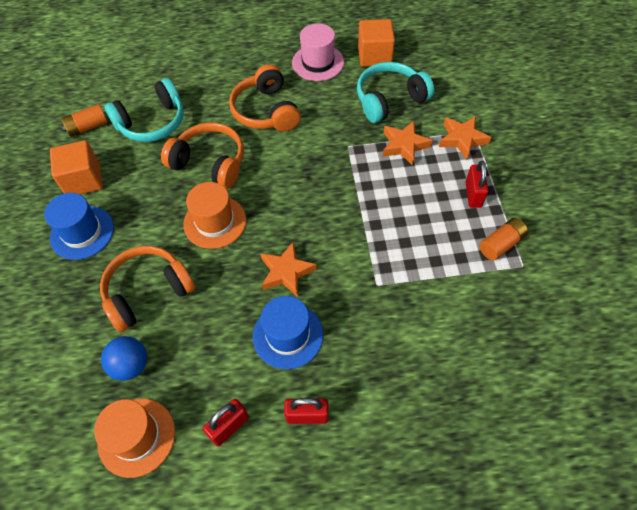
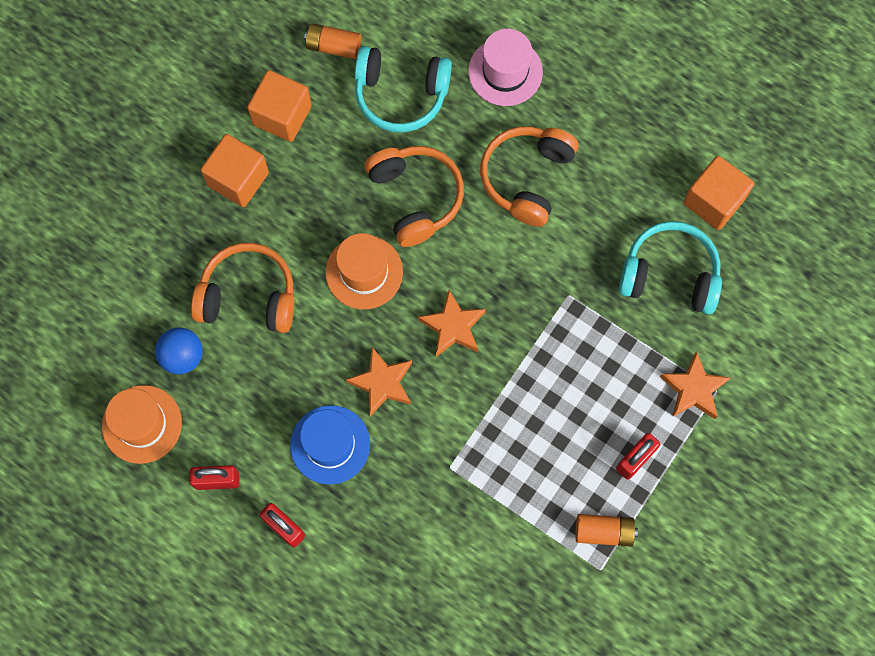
camera: 40 degrees right, 15 degrees up
blue hat [44,193,114,260] -> orange cube [201,134,269,207]
pink hat [292,23,344,81] -> pink hat moved to [468,29,543,106]
orange star [383,121,433,166] -> orange star moved to [418,290,486,357]

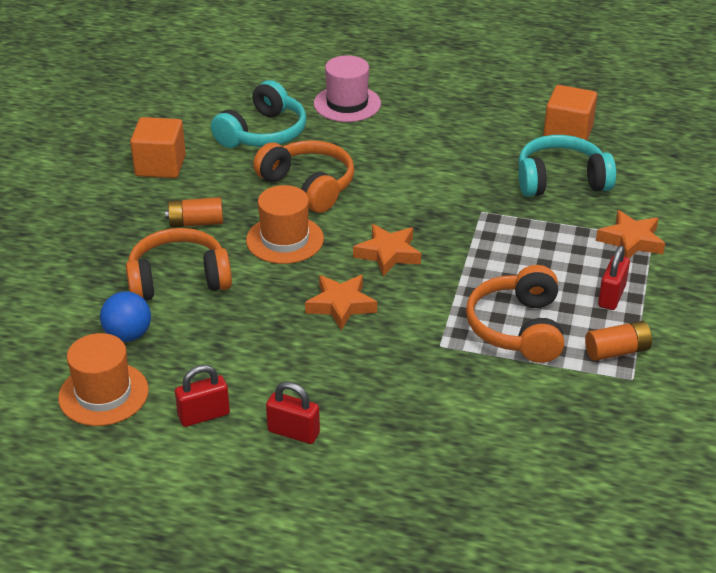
camera: 20 degrees left, 35 degrees down
orange cube [201,134,269,207] -> none
blue hat [290,405,370,485] -> none
orange battery [304,23,361,59] -> orange battery moved to [165,197,223,228]
turquoise headphones [355,46,452,132] -> turquoise headphones turned 45 degrees counterclockwise [211,80,306,148]
orange headphones [480,126,579,227] -> orange headphones moved to [466,265,564,363]

